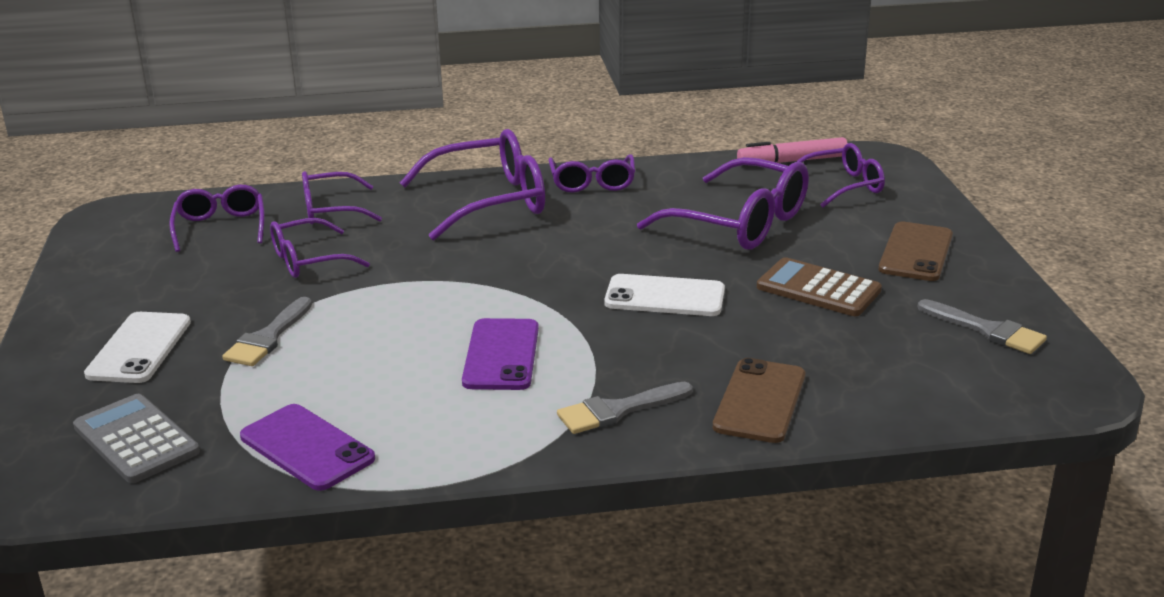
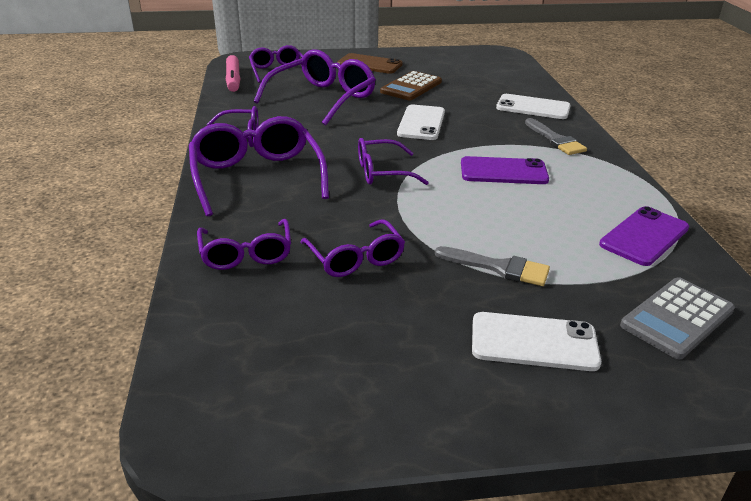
camera: 90 degrees left, 5 degrees up
purple glasses [169,185,265,252] -> purple glasses moved to [358,138,429,185]
brown phone [713,358,806,443] -> white phone [496,94,571,119]
grey brush [918,299,1047,354] -> none

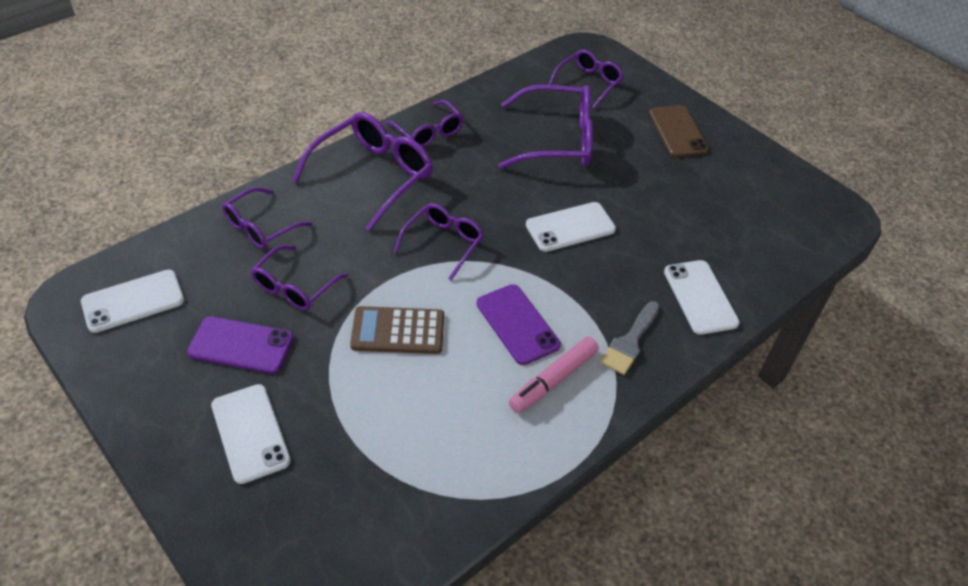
camera: 55 degrees right, 15 degrees up
pink marker [226,55,240,92] -> pink marker moved to [509,337,599,413]
purple glasses [358,138,429,185] -> purple glasses turned 75 degrees clockwise [394,203,484,280]
brown calculator [380,71,442,100] -> brown calculator moved to [350,306,444,354]
grey brush [435,246,550,286] -> none
purple phone [599,206,689,266] -> purple phone moved to [187,316,294,374]
grey calculator [620,277,735,359] -> none
none -> white phone [81,269,184,333]

